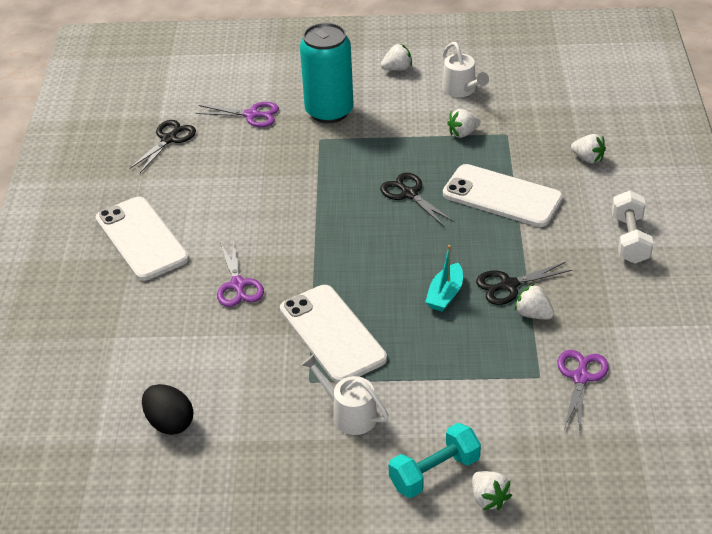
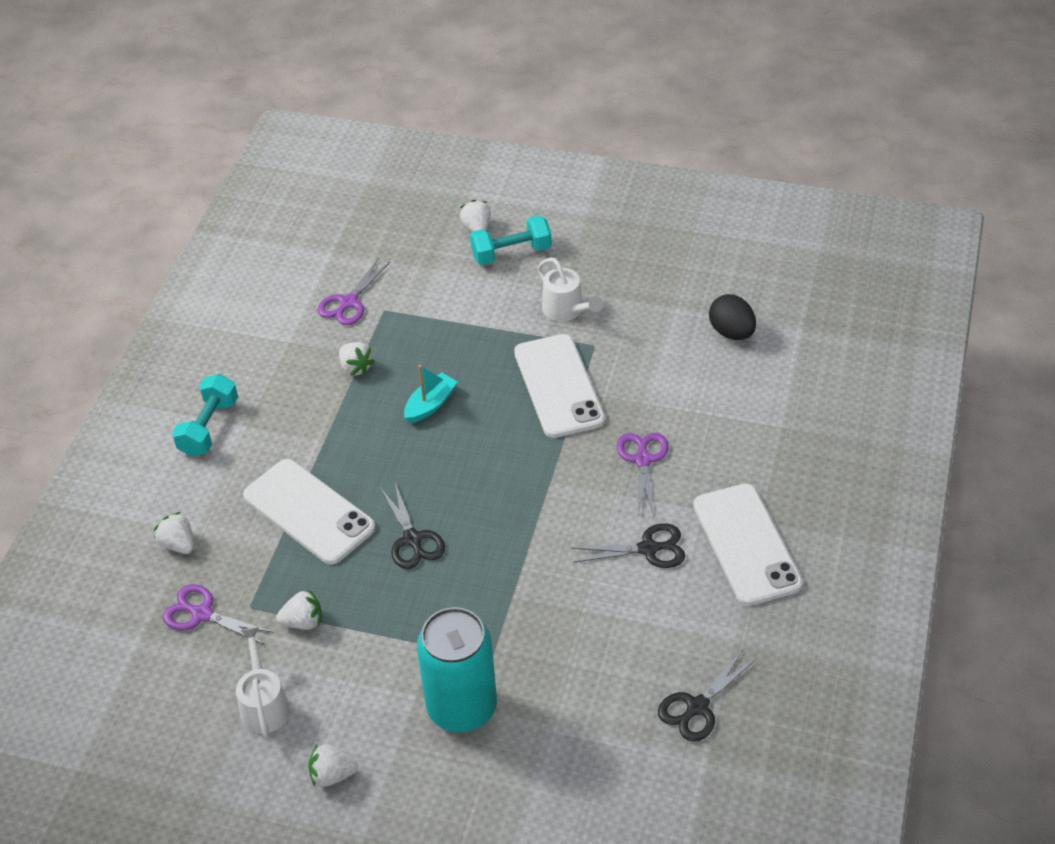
camera: 165 degrees left, 5 degrees up
purple scissors [196,102,279,127] -> purple scissors moved to [162,584,274,645]
black scissors [476,262,572,305] -> black scissors moved to [571,523,685,568]
white dumbbell [612,190,653,264] -> turquoise dumbbell [172,374,238,457]

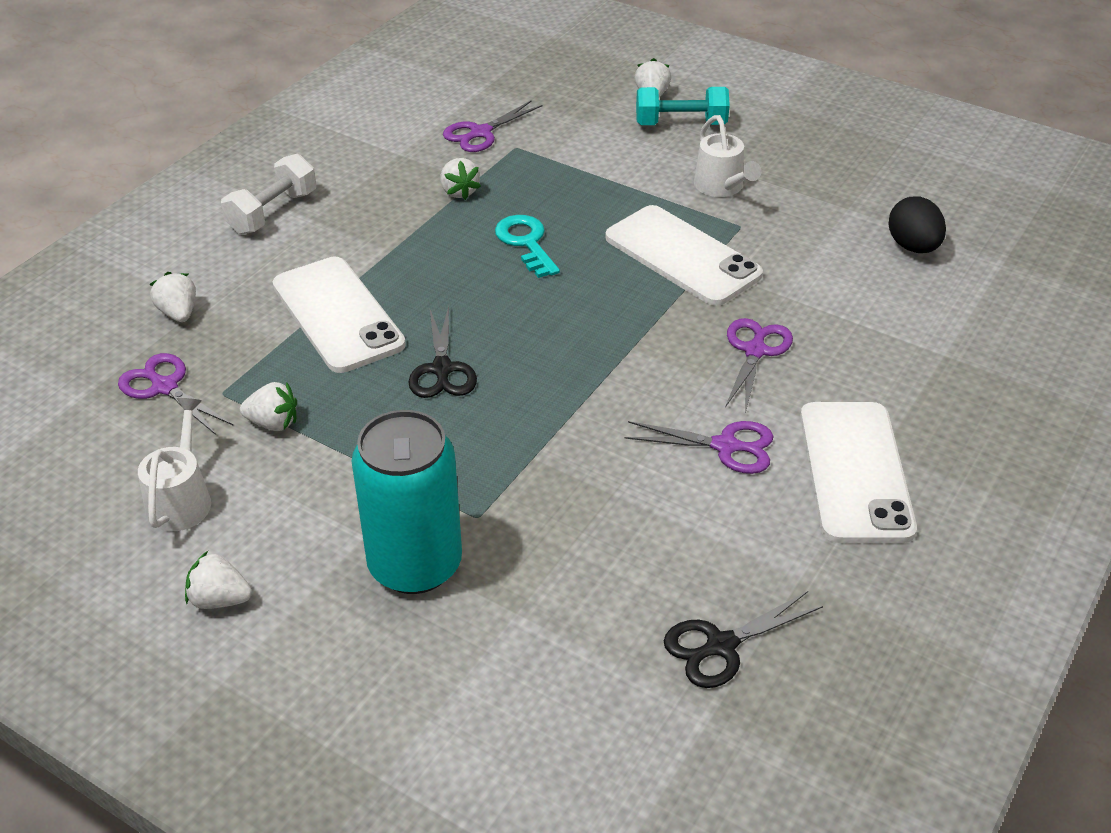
camera: 15 degrees right, 5 degrees down
turquoise dumbbell [172,374,238,457] -> white dumbbell [221,154,316,234]
turquoise boat [404,365,458,423] -> turquoise key [495,215,560,278]
white phone [514,334,605,438] -> white phone turned 45 degrees counterclockwise [605,205,763,306]
black scissors [571,523,685,568] -> purple scissors [625,421,774,474]

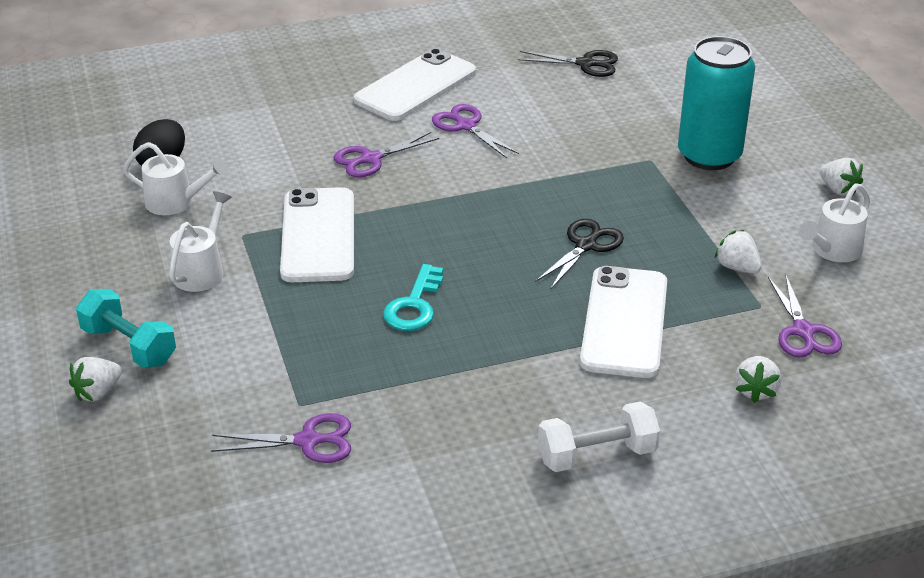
camera: 140 degrees left, 5 degrees down
white strawberry [441,158,481,200] -> none
none -> white watering can [123,142,228,215]

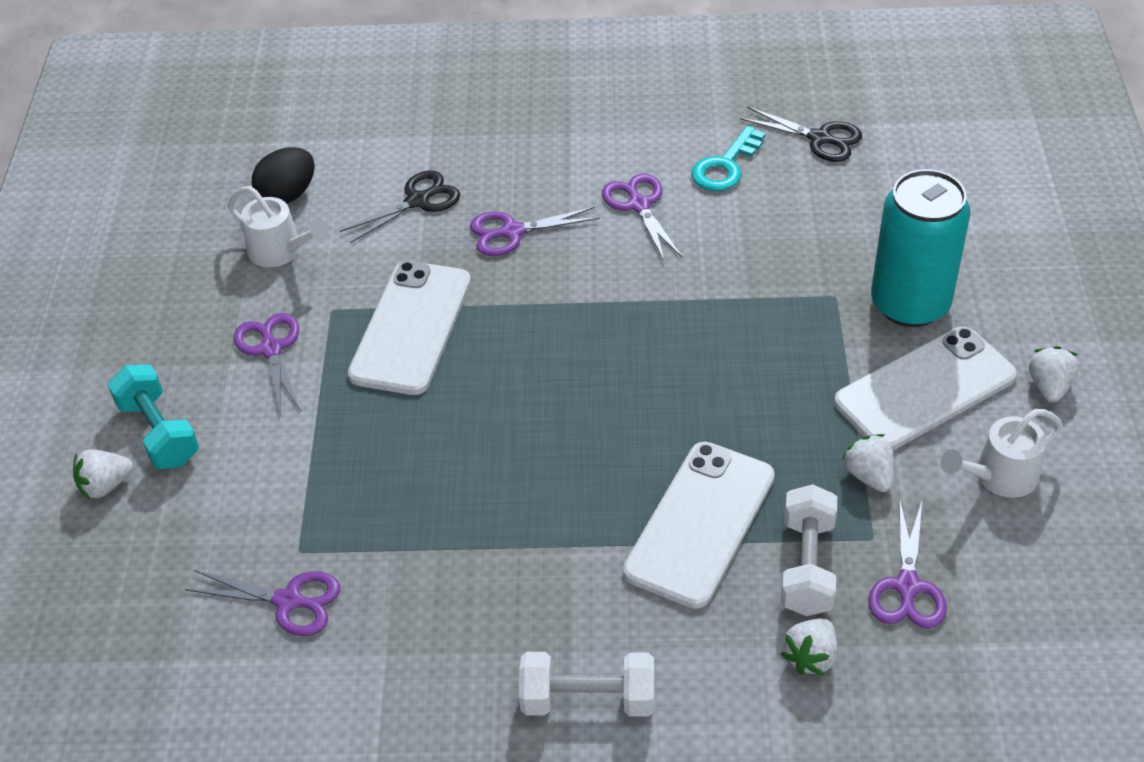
camera: 20 degrees right, 10 degrees up
white watering can [169,191,232,292] -> purple scissors [234,313,301,416]
white phone [354,48,476,121] -> white phone moved to [834,327,1017,450]
turquoise key [383,264,443,331] -> turquoise key moved to [691,126,765,191]
black scissors [535,219,624,289] -> black scissors moved to [340,170,460,243]
white strawberry [820,158,863,196] -> white strawberry turned 150 degrees counterclockwise [1029,346,1079,403]
none -> white dumbbell [781,484,837,616]

